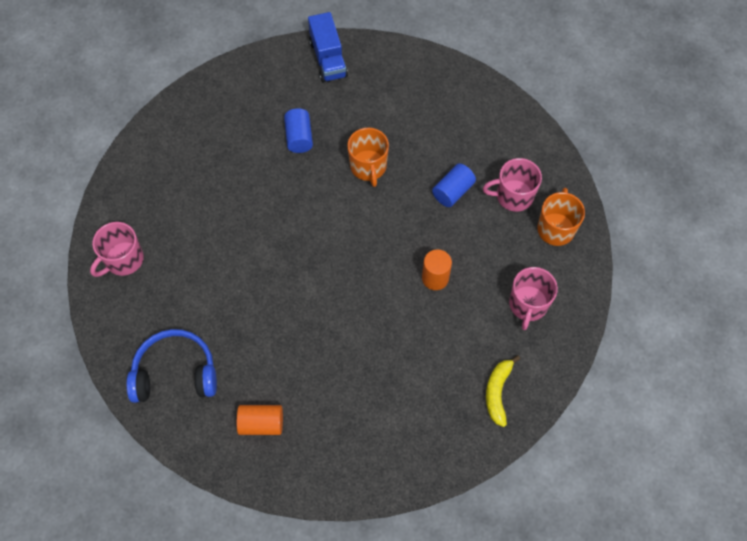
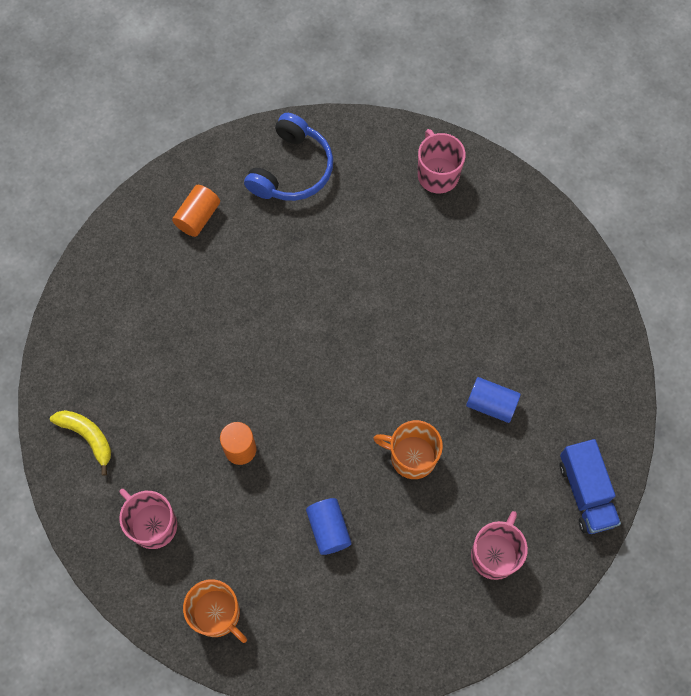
camera: 120 degrees right, 5 degrees up
blue truck [308,12,348,83] -> blue truck turned 120 degrees counterclockwise [560,439,621,534]
pink mug [483,158,542,212] -> pink mug moved to [471,511,528,580]

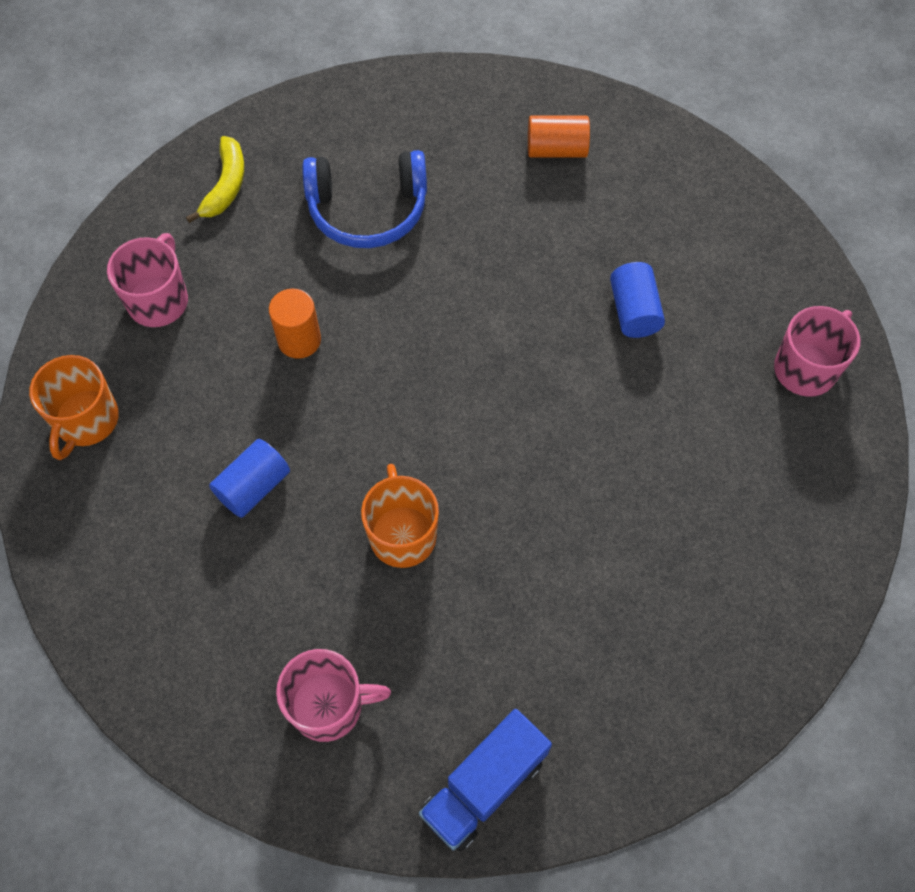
camera: 60 degrees right, 5 degrees down
blue headphones [244,113,333,201] -> blue headphones moved to [302,150,427,248]
blue cylinder [466,377,521,423] -> blue cylinder moved to [610,262,665,338]

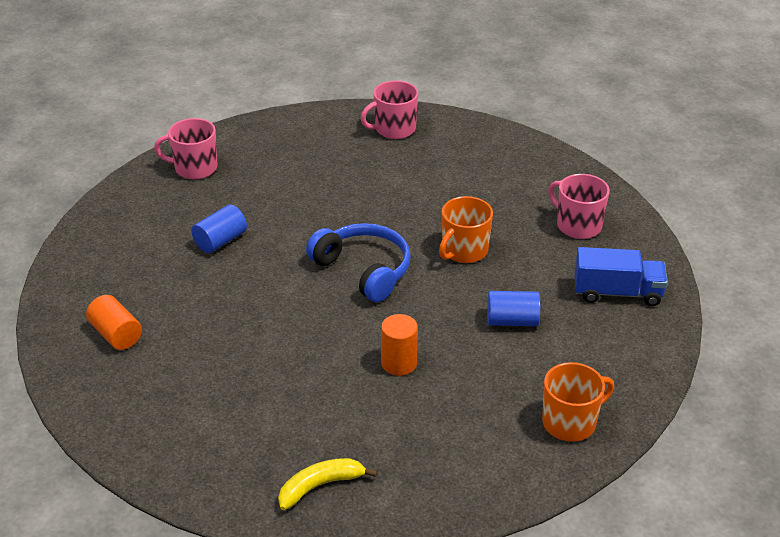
camera: 130 degrees left, 25 degrees down
pink mug [107,233,188,327] -> pink mug moved to [360,81,419,139]
blue headphones [302,150,427,248] -> blue headphones moved to [306,223,411,302]
blue truck [419,709,552,852] -> blue truck moved to [575,247,668,306]

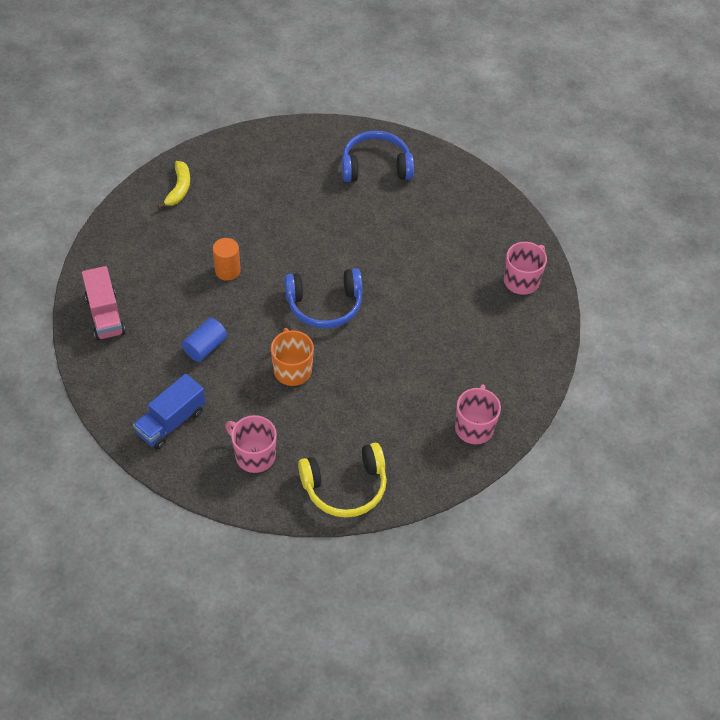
camera: 125 degrees right, 15 degrees up
orange cylinder [86,295,142,350] -> blue headphones [342,131,414,182]
blue cylinder [191,204,247,253] -> none
orange mug [542,362,614,442] -> pink truck [82,266,125,340]
pink mug [548,174,610,239] -> pink mug turned 135 degrees counterclockwise [225,415,277,473]
none -> yellow headphones [298,443,387,518]

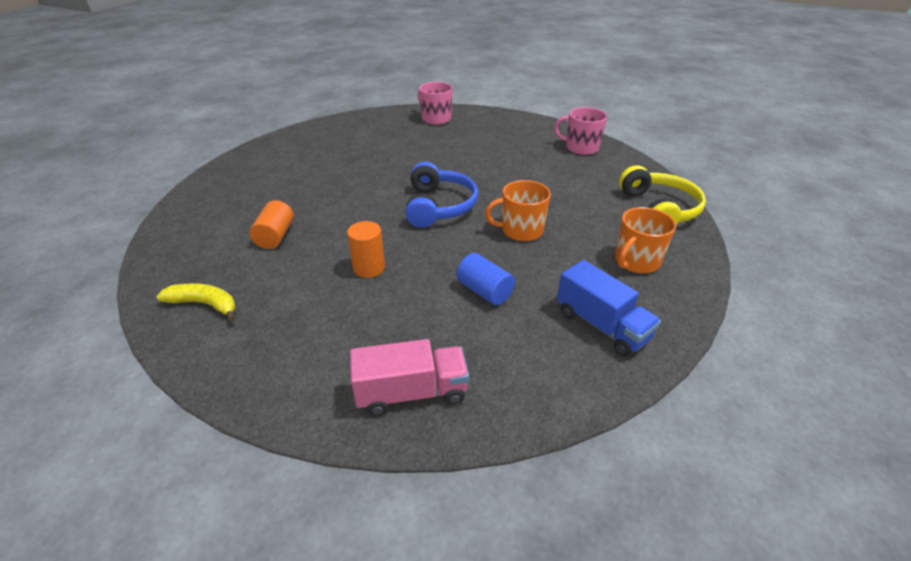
camera: 80 degrees left, 15 degrees down
pink mug [225,415,277,473] -> orange mug [615,207,676,273]
blue headphones [342,131,414,182] -> none
none -> orange cylinder [249,200,294,249]

